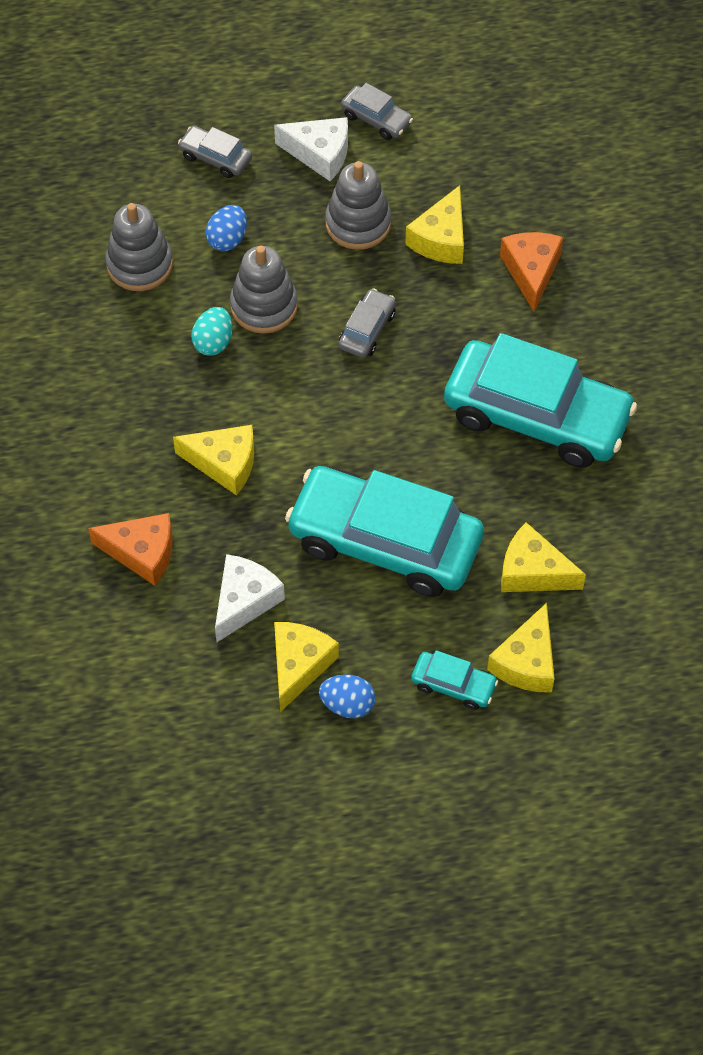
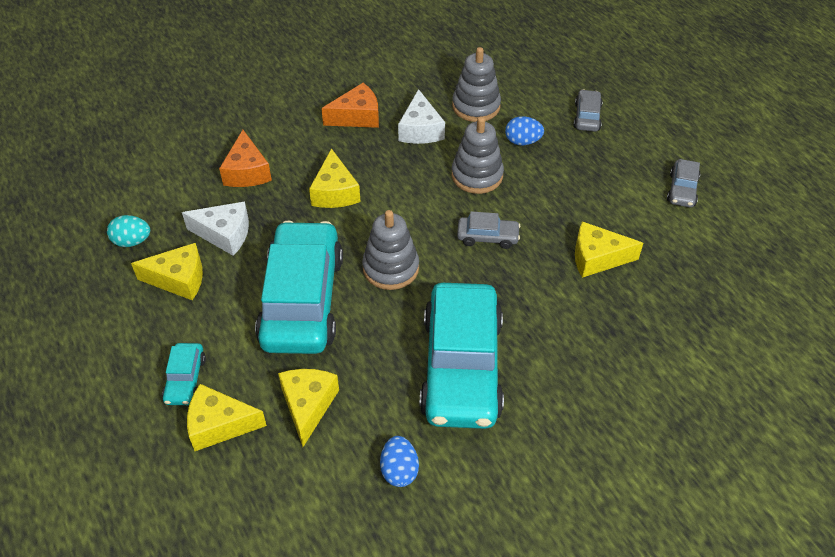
camera: 70 degrees right, 10 degrees down
turquoise egg [191,307,232,356] -> turquoise egg moved to [107,215,150,247]
white cheese [274,117,348,181] -> white cheese moved to [398,89,445,144]
blue egg [319,674,375,718] -> blue egg moved to [380,436,419,487]
grey stacking toy [325,161,391,250] -> grey stacking toy moved to [362,210,419,290]
orange cheese [500,232,564,312] -> orange cheese moved to [321,83,379,128]

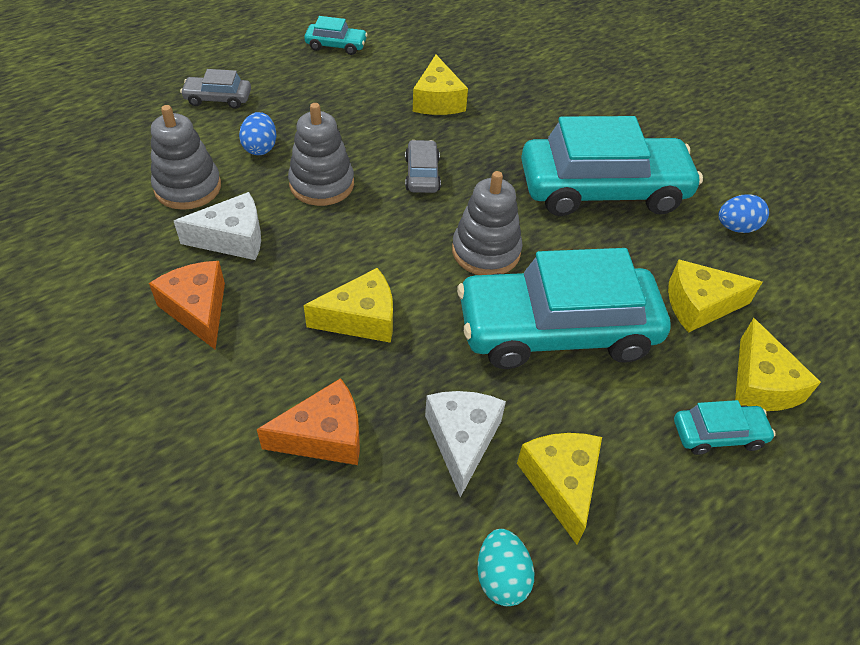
camera: 100 degrees left, 0 degrees up
grey car [667,159,700,207] -> turquoise car [304,16,368,55]

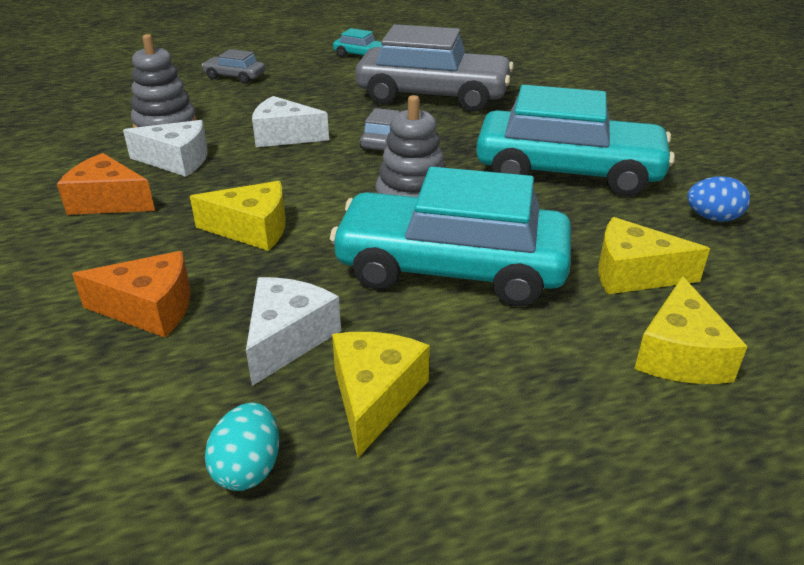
camera: 20 degrees right, 15 degrees down
orange cheese [149,261,225,349] -> orange cheese turned 60 degrees counterclockwise [57,153,155,215]
blue egg [239,112,277,155] -> none
grey stacking toy [288,103,354,206] -> white cheese [252,96,329,147]
yellow cheese [413,55,468,115] -> grey car [355,24,514,112]
turquoise car [674,400,776,455] -> none

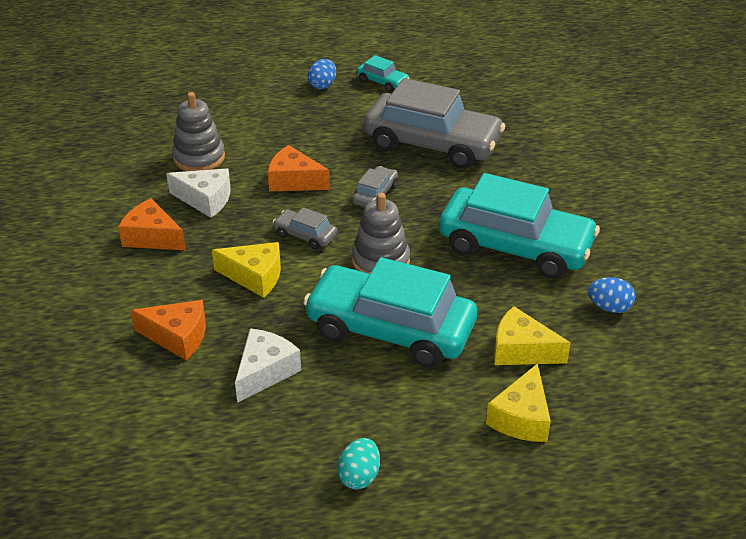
camera: 10 degrees right, 5 degrees up
grey car [202,49,265,84] -> grey car moved to [273,207,337,250]
turquoise egg [205,403,280,491] -> turquoise egg moved to [337,438,380,489]
white cheese [252,96,329,147] -> orange cheese [268,145,330,192]
yellow cheese [332,332,430,458] -> none
none -> blue egg [307,59,336,89]

